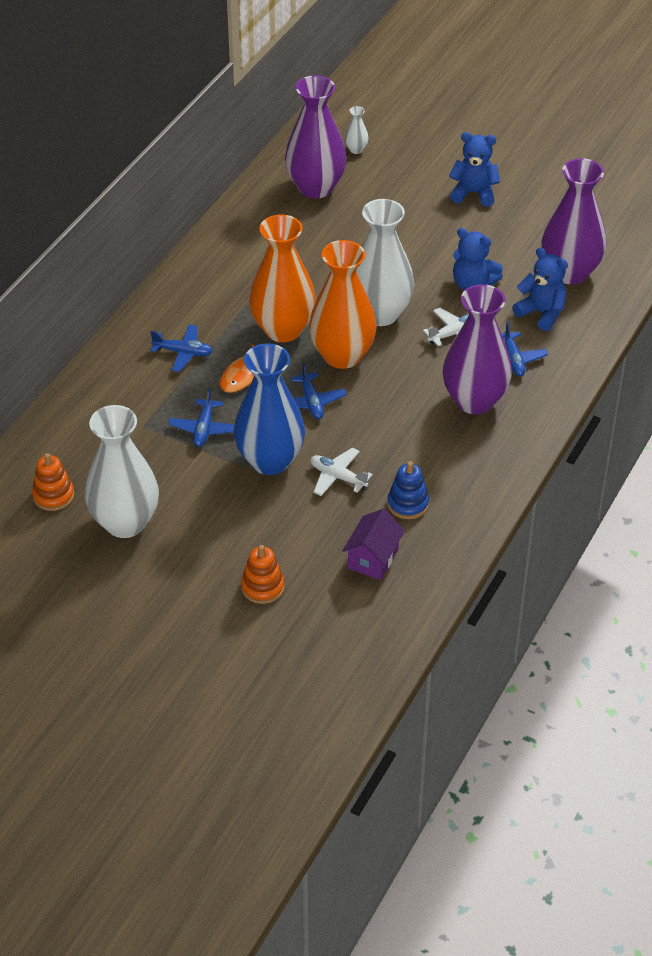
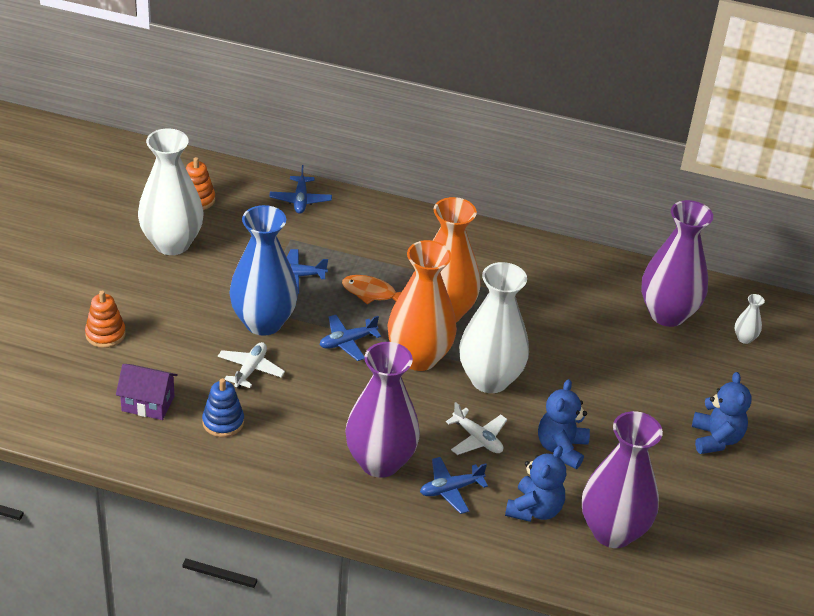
camera: 75 degrees right, 5 degrees down
blue plane [150,324,213,372] -> blue plane moved to [269,165,332,214]

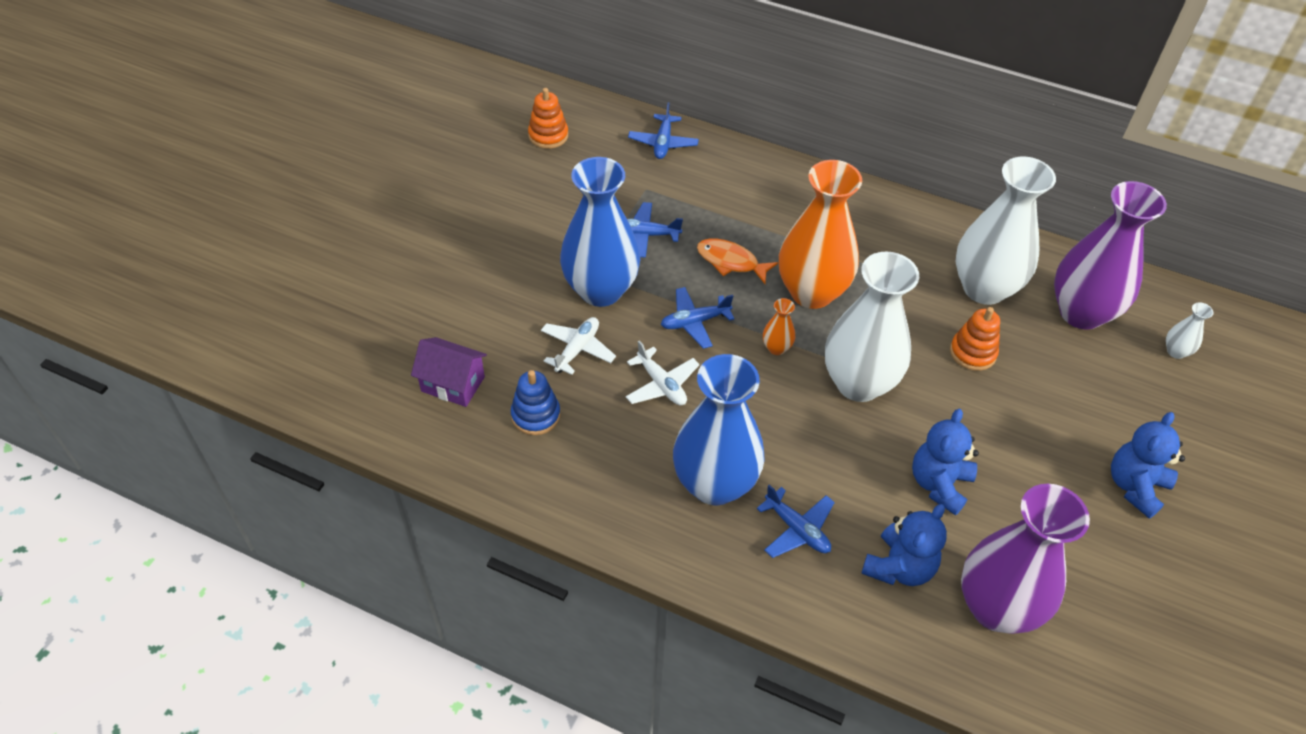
camera: 10 degrees right, 10 degrees up
orange stacking toy [85,291,126,348] -> orange stacking toy moved to [950,307,1000,371]
white vase [138,128,204,255] -> white vase moved to [956,157,1056,305]
purple vase [345,342,420,478] -> blue vase [673,354,765,505]
orange vase [387,240,457,371] -> orange vase [763,298,795,355], size x0.40
blue plane [420,457,488,514] -> blue plane turned 120 degrees counterclockwise [757,485,835,558]
white plane [446,402,507,455] -> white plane moved to [626,340,700,406]
blue teddy bear [692,372,751,454] -> blue teddy bear turned 150 degrees counterclockwise [1111,412,1185,519]

